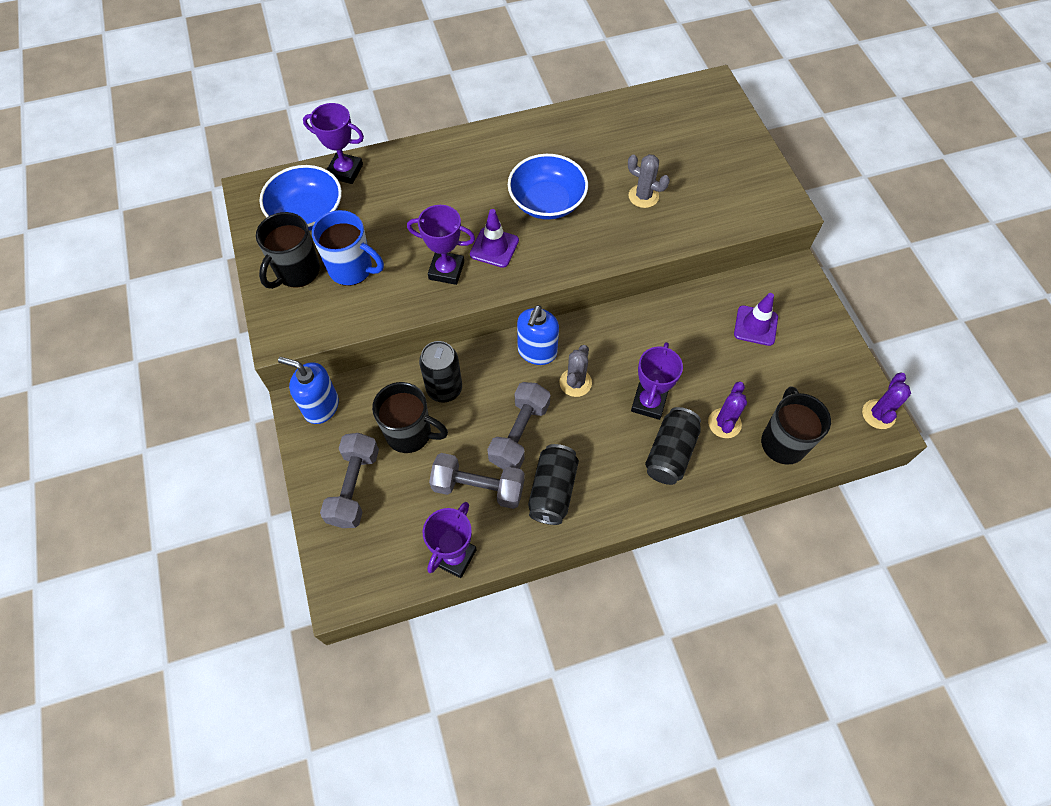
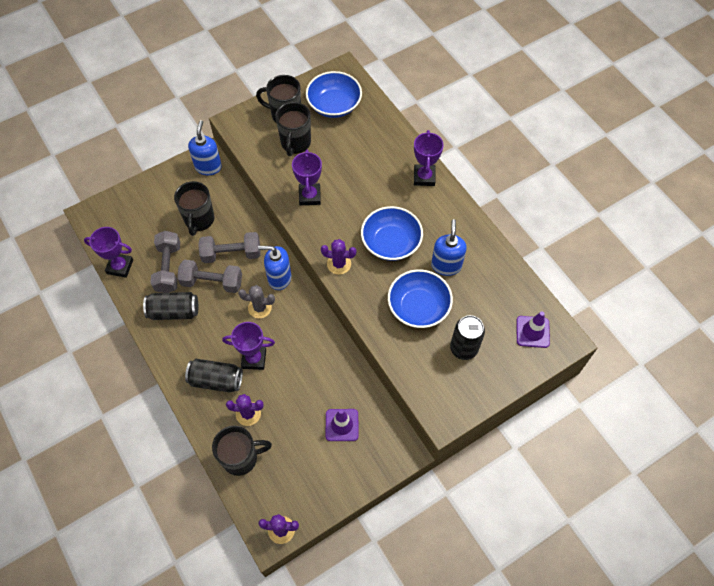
camera: 75 degrees right, 0 degrees up
purple trophy [303,103,364,184] -> purple trophy moved to [414,130,444,186]
blue mug [312,210,384,286] -> black mug [275,102,311,156]
grey dumbbell [320,433,379,528] -> grey dumbbell moved to [198,232,261,263]
black can [419,341,462,403] -> black can moved to [450,315,485,360]
purple traffic cone [470,209,519,268] -> purple traffic cone moved to [517,311,550,348]
grey cactus [628,154,670,208] -> blue bowl [388,269,453,328]
none -> purple cactus [321,239,357,275]
none -> blue soap dispenser [431,219,467,276]

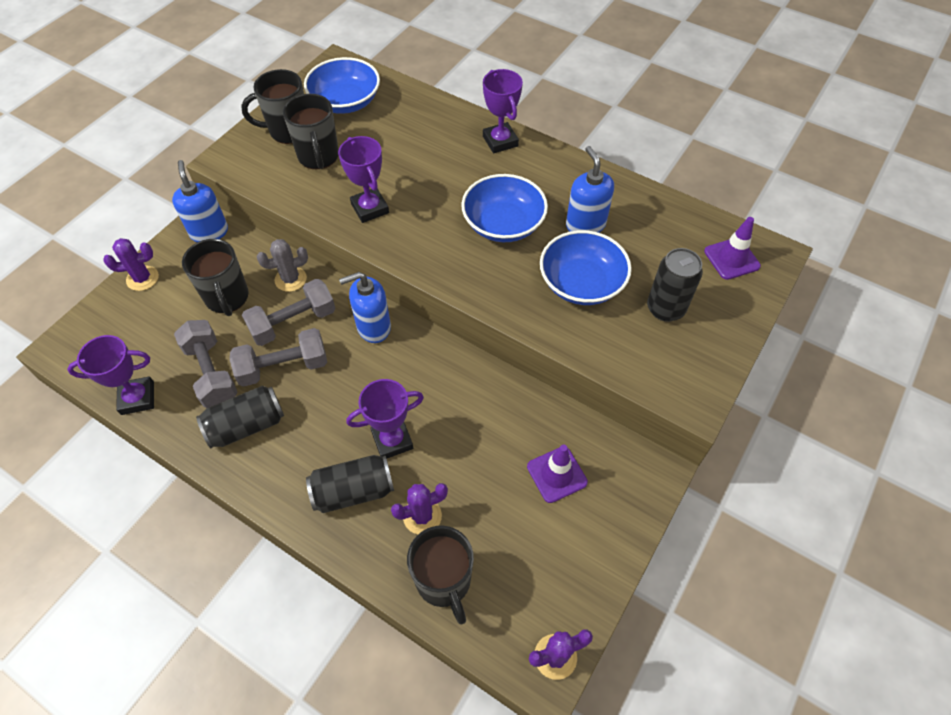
camera: 25 degrees left, 5 degrees down
black mug [212,426,272,476] -> black mug turned 105 degrees clockwise [407,526,474,625]
grey cactus [238,285,275,318] -> grey cactus moved to [257,239,308,292]
purple cactus [321,239,357,275] -> purple cactus moved to [103,238,159,291]

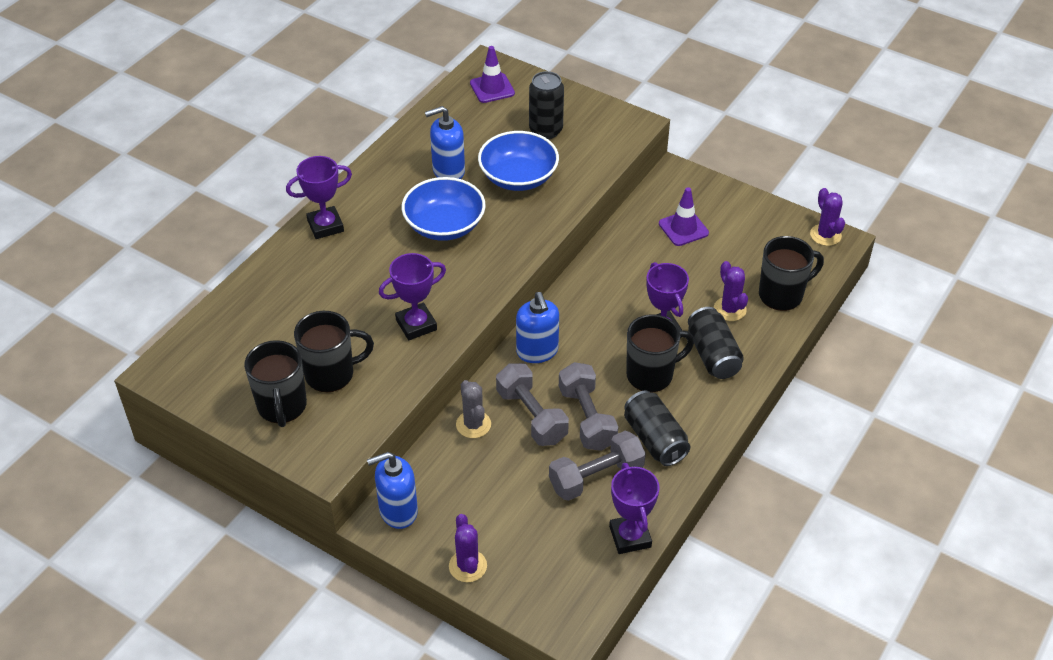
camera: 90 degrees left, 10 degrees down
black mug [182,239,249,316] -> black mug moved to [626,314,694,392]
blue bowl [304,57,380,114] -> none

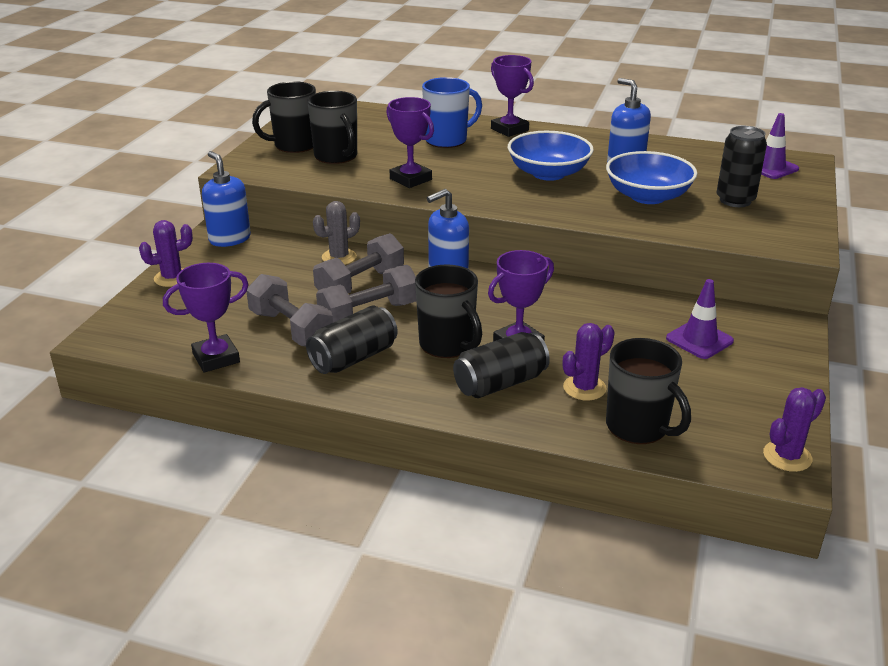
camera: 75 degrees right, 15 degrees down
none -> blue mug [422,77,482,148]

